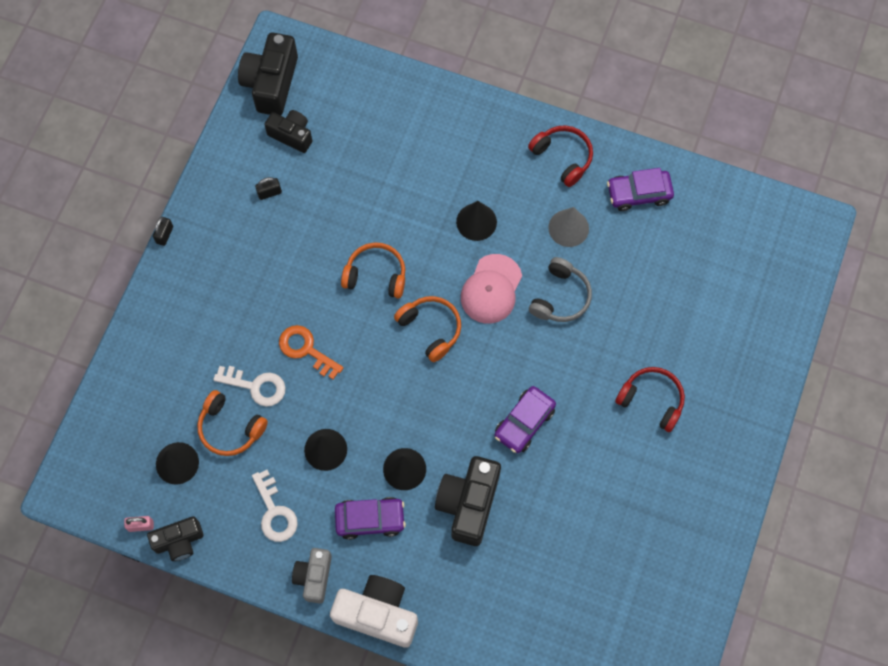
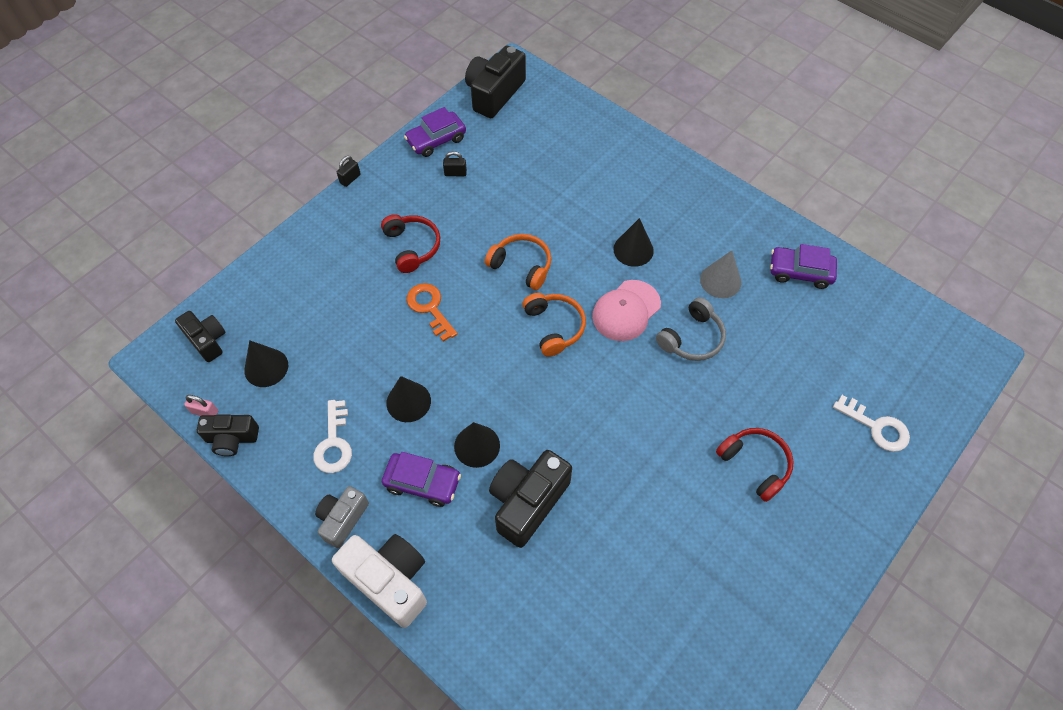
camera: 20 degrees right, 10 degrees down
orange headphones [197,390,268,456] -> none
white key [213,366,286,407] -> white key moved to [833,395,910,452]
black camera [264,110,312,153] -> black camera moved to [175,311,226,362]
purple car [494,386,556,453] -> purple car moved to [404,107,466,157]
red headphones [528,126,593,187] -> red headphones moved to [381,214,440,273]

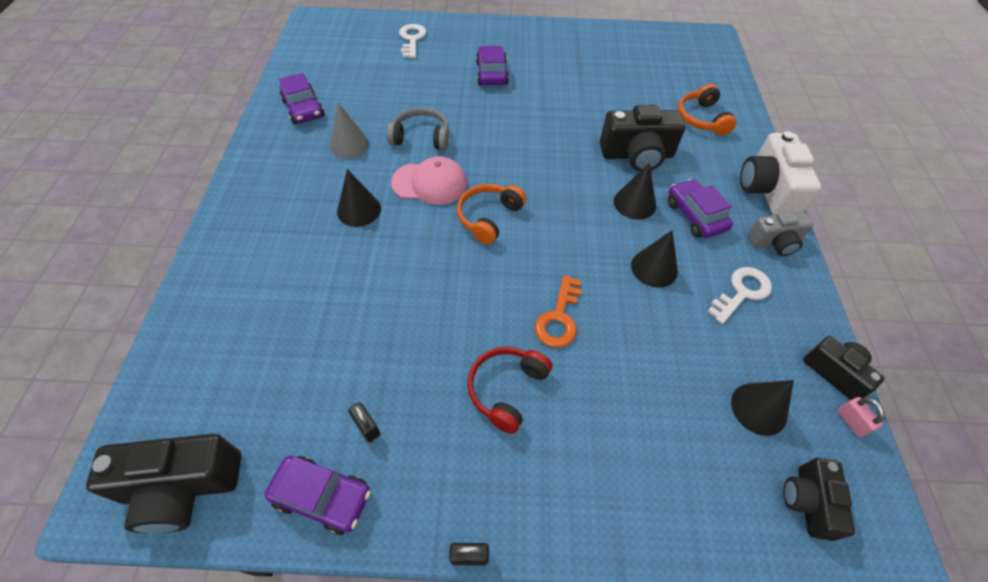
camera: 130 degrees left, 5 degrees down
orange headphones [485,234,551,290] -> orange headphones moved to [678,84,737,136]
red headphones [716,428,794,502] -> purple car [476,46,509,85]

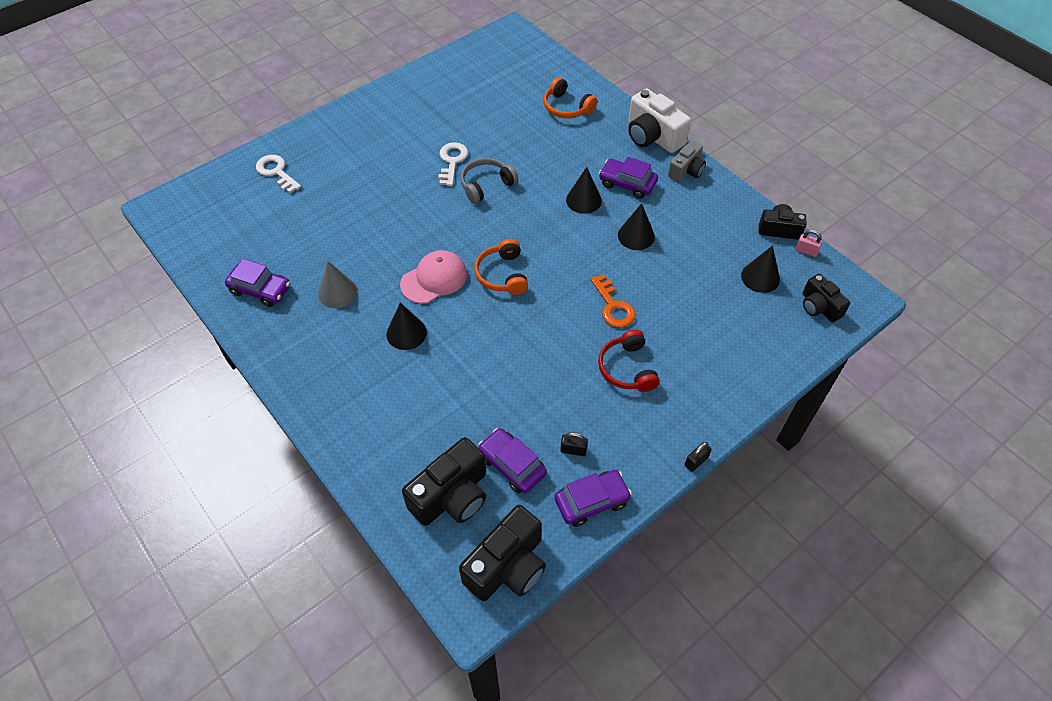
camera: 40 degrees left, 0 degrees up
grey headphones [387,107,449,150] -> grey headphones moved to [460,158,519,204]
purple car [476,46,509,85] -> purple car moved to [478,428,547,494]
black camera [600,105,685,172] -> black camera moved to [402,437,486,526]
white key [708,267,772,324] -> white key moved to [438,142,468,186]

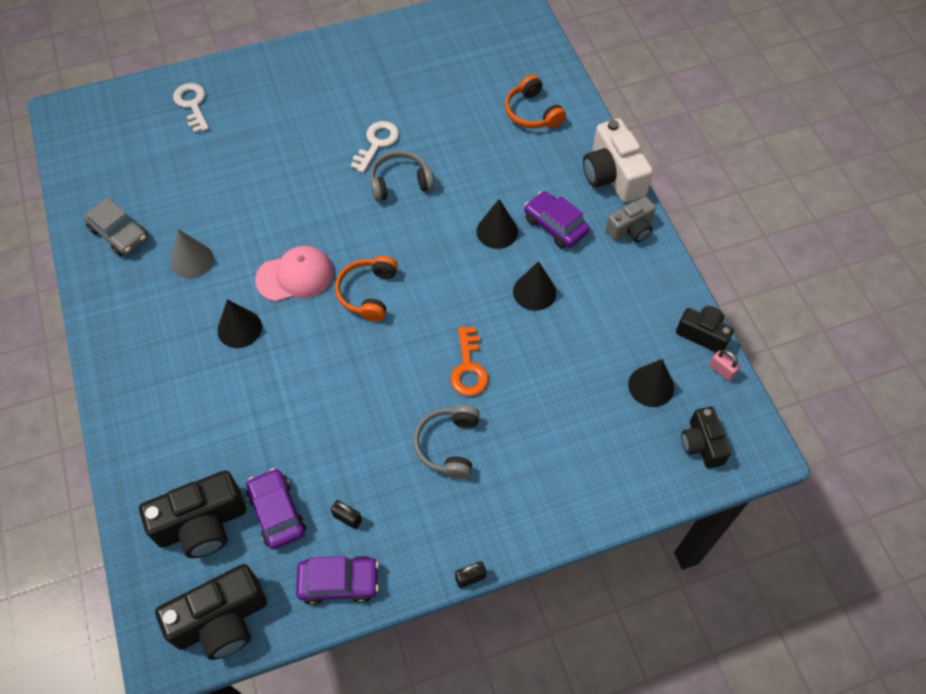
camera: 20 degrees right, 5 degrees up
purple car [225,259,290,307] -> grey car [84,198,148,257]
red headphones [598,330,660,392] -> grey headphones [414,405,480,479]

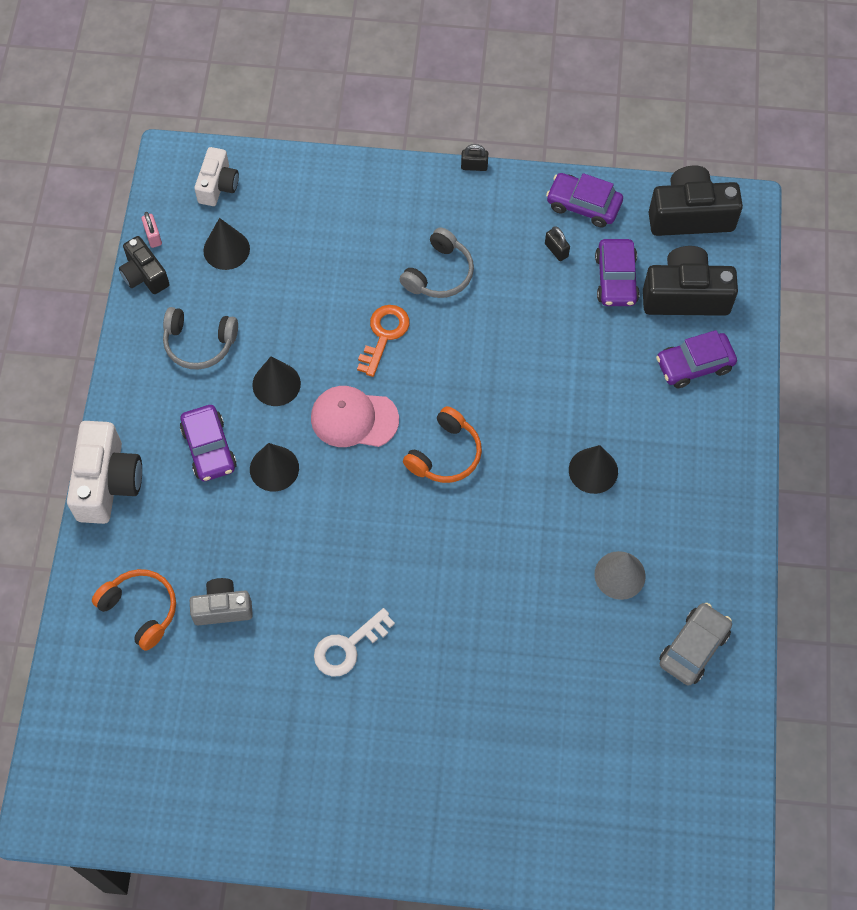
camera: 155 degrees left, 5 degrees up
grey car [84,198,148,257] -> grey car turned 60 degrees clockwise [659,603,732,685]
white key [173,83,209,133] -> none
pink cap [255,246,334,302] -> pink cap moved to [311,386,399,447]
grey headphones [370,150,434,201] -> grey headphones moved to [163,307,238,370]
orange headphones [505,75,566,129] -> orange headphones turned 45 degrees counterclockwise [92,569,176,651]
grey camera [606,197,656,242] -> grey camera moved to [190,578,253,625]
black camera [681,407,731,468] -> white camera [194,147,239,206]
none -> purple car [656,330,737,388]

